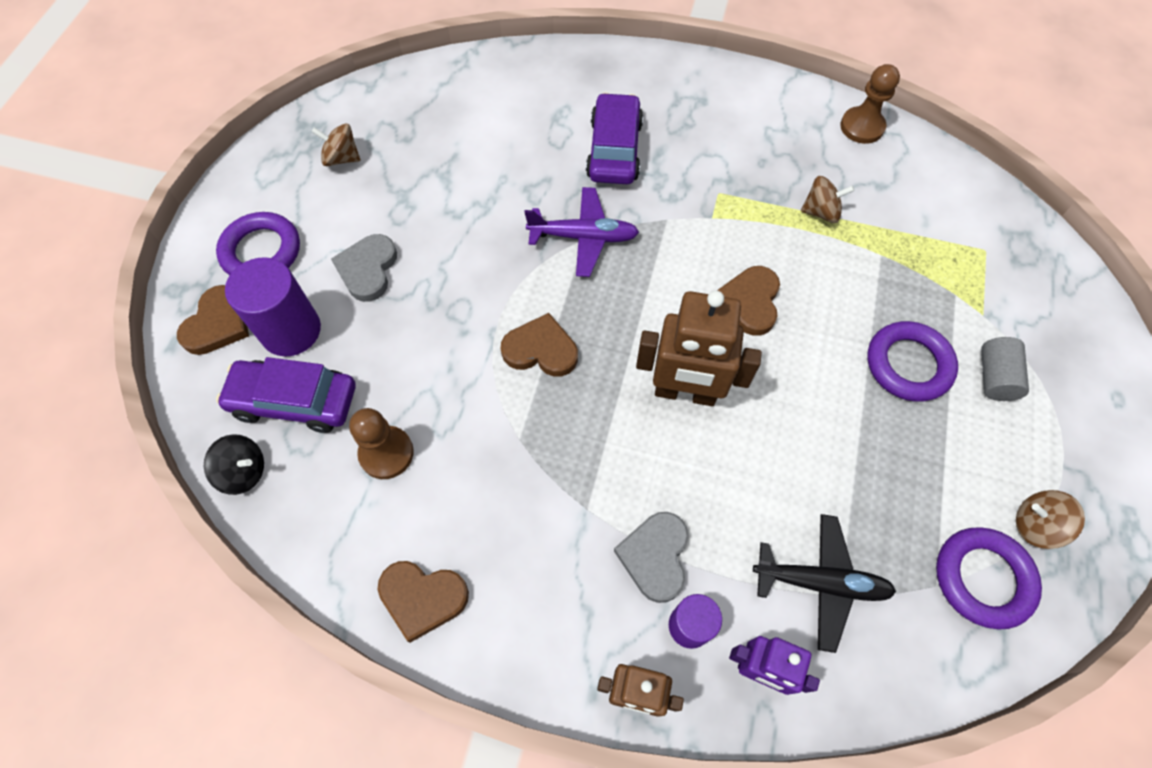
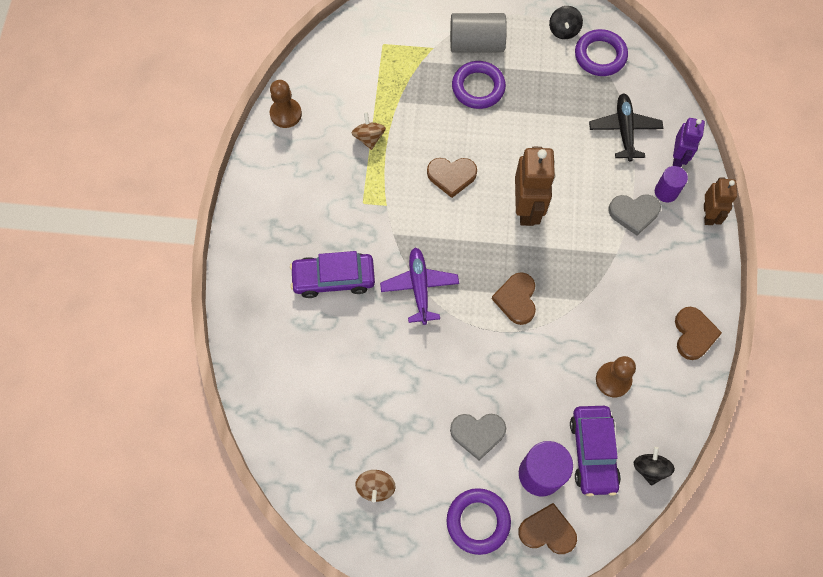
camera: 100 degrees left, 5 degrees up
grey cylinder [981,337,1029,401] -> grey cylinder [450,13,507,53], size x1.66
brown spinning top [1016,490,1085,549] -> black spinning top [549,6,583,39]

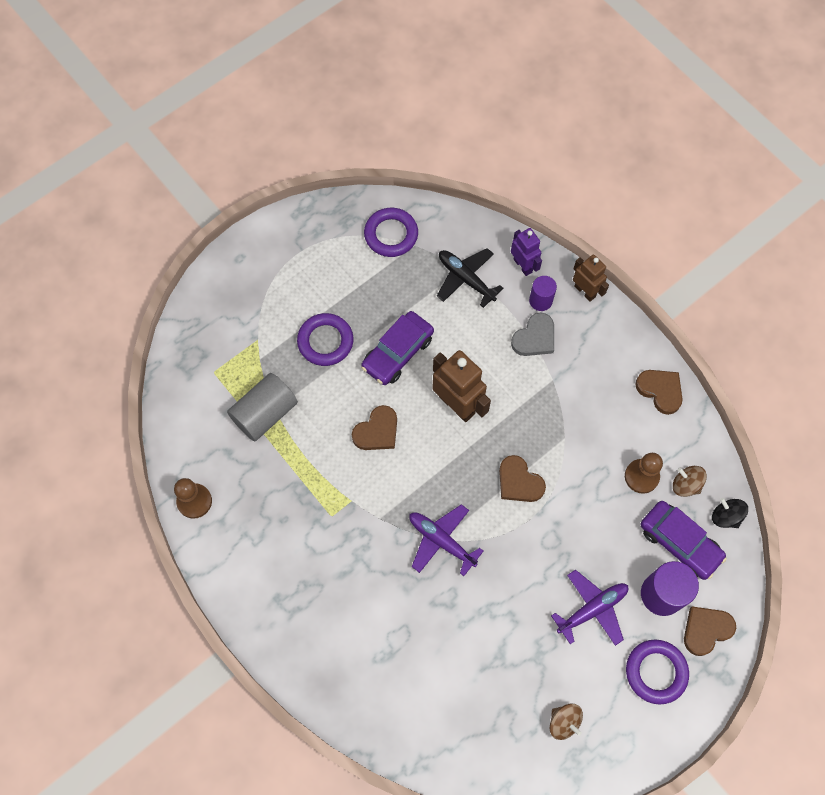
camera: 45 degrees left, 0 degrees up
purple car [290,251,375,298] -> purple car moved to [361,311,434,385]
brown spinning top [351,112,386,150] -> brown spinning top moved to [673,466,707,497]
grey cylinder [450,13,507,53] -> grey cylinder moved to [227,373,298,441]
grey heart [450,413,506,460] -> purple plane [551,570,628,646]
black spinning top [549,6,583,39] -> none

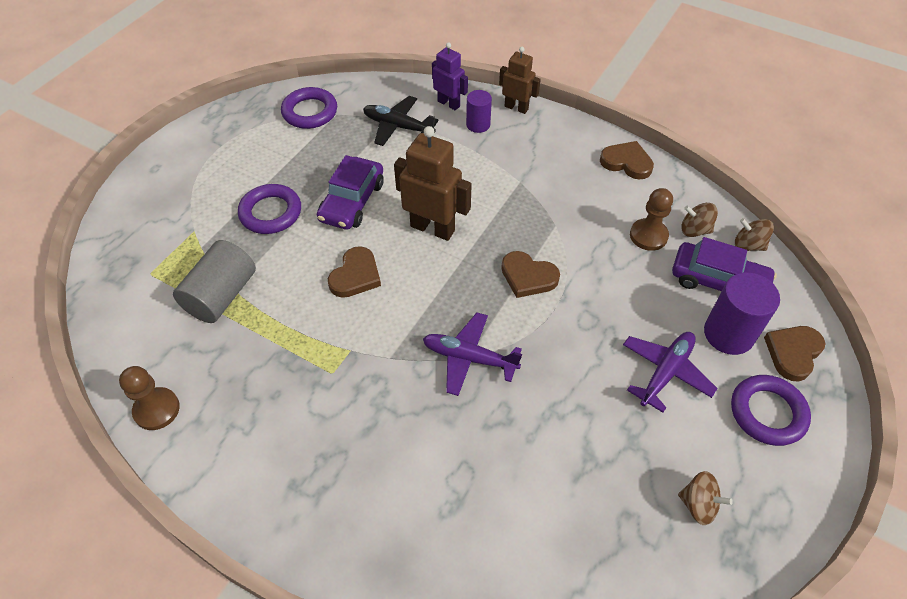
camera: 20 degrees left, 15 degrees down
grey heart [511,313,554,356] -> none
black spinning top [712,498,748,528] -> brown spinning top [735,218,774,251]

